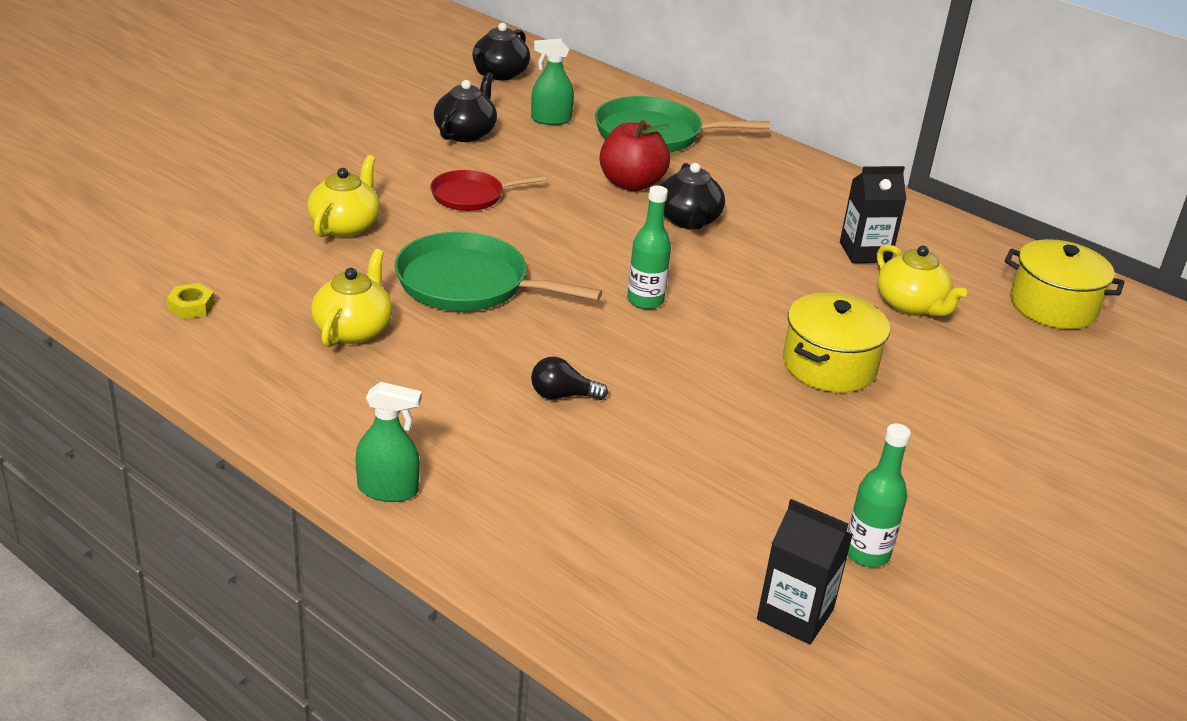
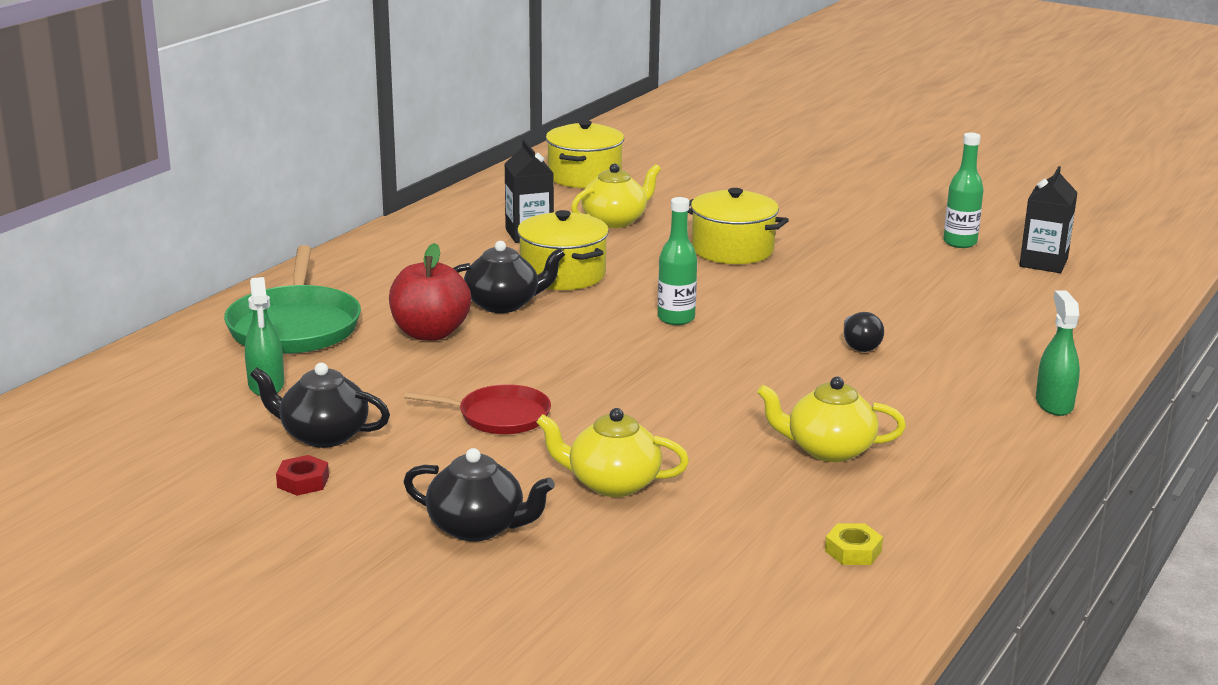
camera: 95 degrees left, 10 degrees down
green pan [395,232,602,311] -> none
red pan [430,170,546,211] -> red pan turned 60 degrees counterclockwise [404,384,551,434]
black teapot [472,23,530,81] -> black teapot moved to [403,448,555,542]
none -> red nut [276,455,329,496]
none -> yellow pot [517,210,609,290]

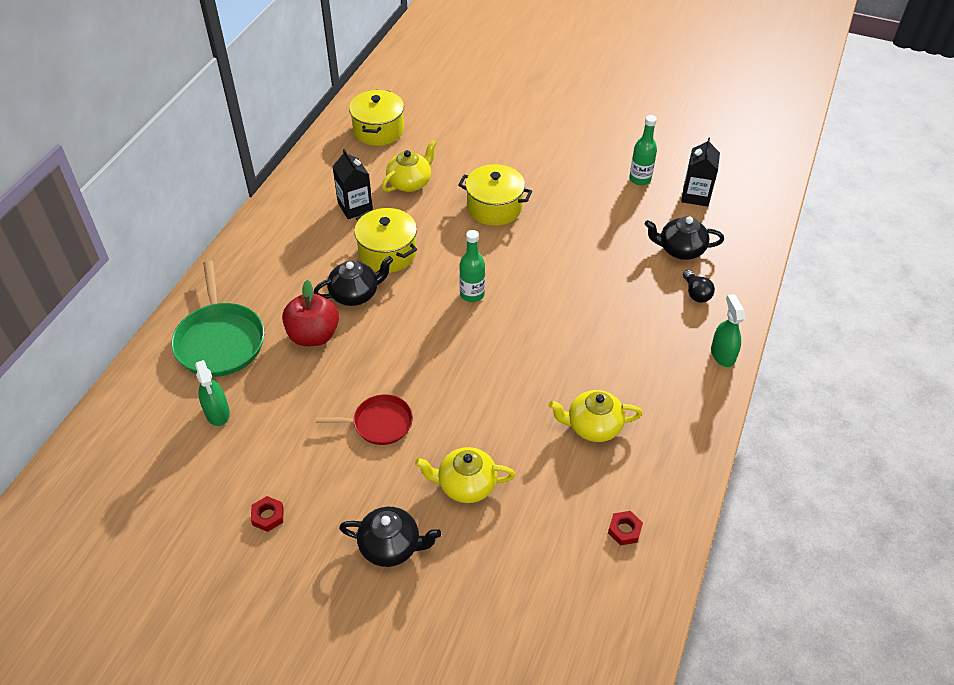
camera: 10 degrees left, 25 degrees up
black teapot [250,363,390,448] -> black teapot moved to [645,216,724,260]
yellow nut [825,523,883,565] -> red nut [608,511,643,545]
black light bulb [844,312,884,352] -> black light bulb moved to [683,270,715,303]

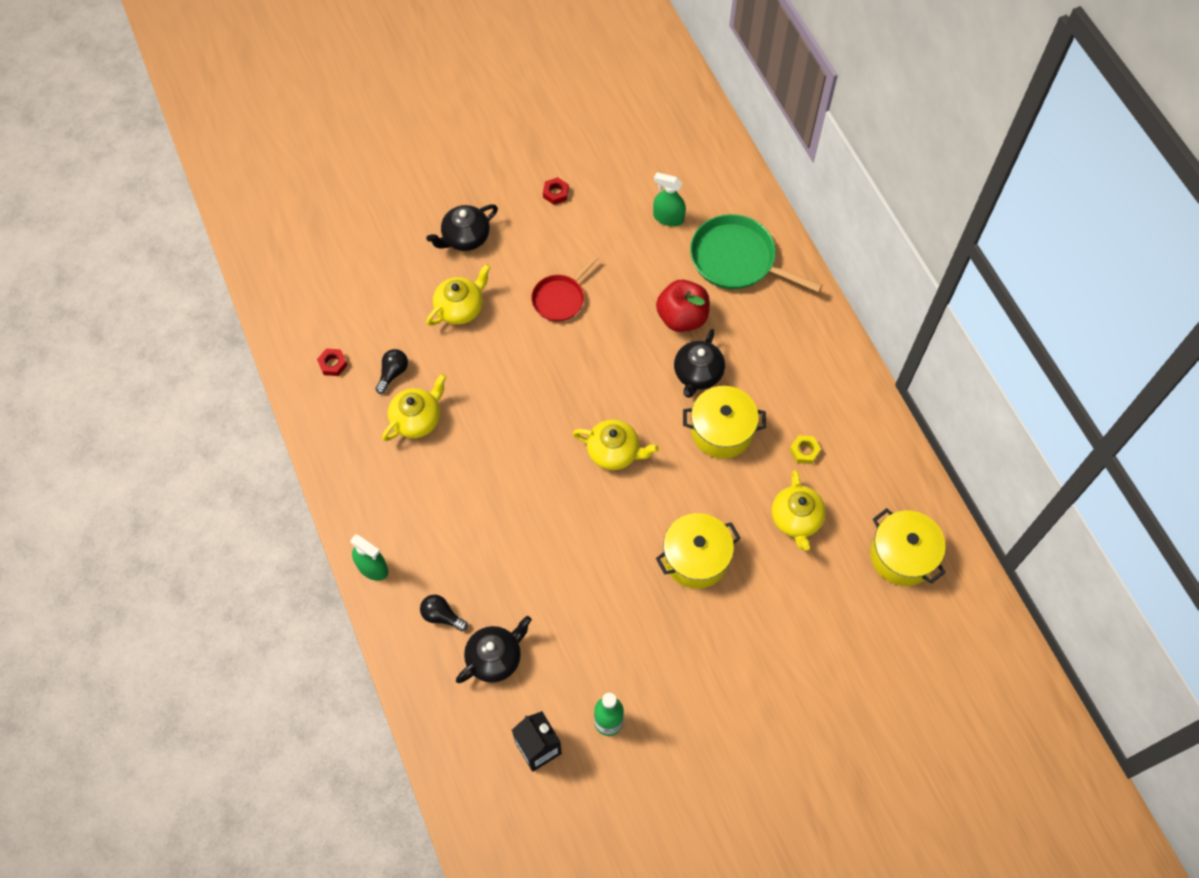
camera: 135 degrees right, 15 degrees up
black carton [332,149,373,219] -> yellow nut [790,435,821,464]
green bottle [459,230,485,302] -> yellow teapot [573,419,659,470]
none -> black light bulb [375,349,408,394]

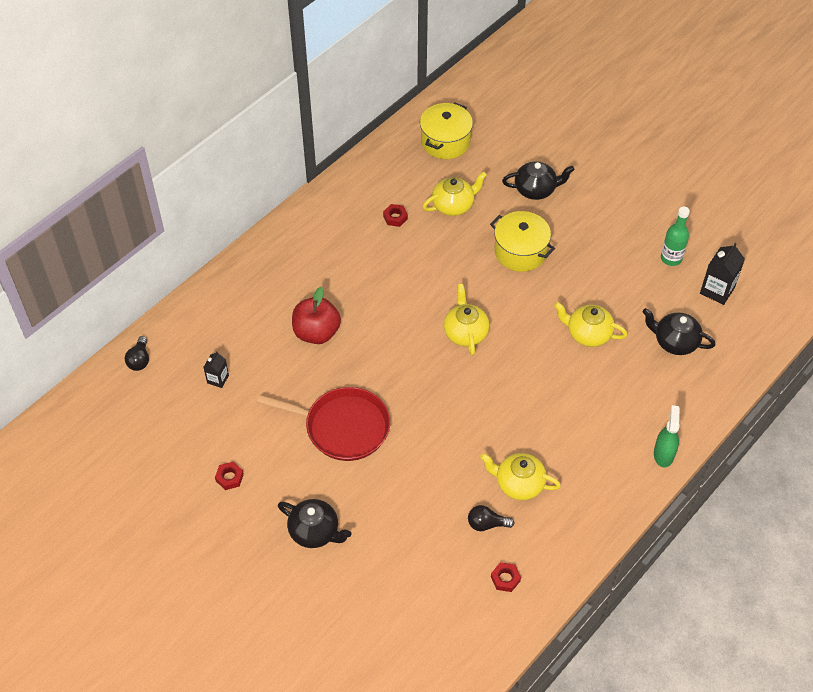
camera: 115 degrees left, 10 degrees down
black light bulb [420,594,468,631] -> black light bulb moved to [125,336,149,371]
yellow teapot [426,264,491,326] -> yellow teapot moved to [554,302,627,347]
red pan [531,256,598,322] -> red pan [257,387,390,461], size x1.64
green spray bottle [653,172,686,226] -> black carton [203,351,229,388]
black teapot [674,329,725,398] -> black teapot moved to [502,161,575,200]
yellow pot [683,386,766,459] -> none
green pan [690,214,822,292] -> none
yellow nut [790,435,821,464] -> red nut [383,204,408,227]

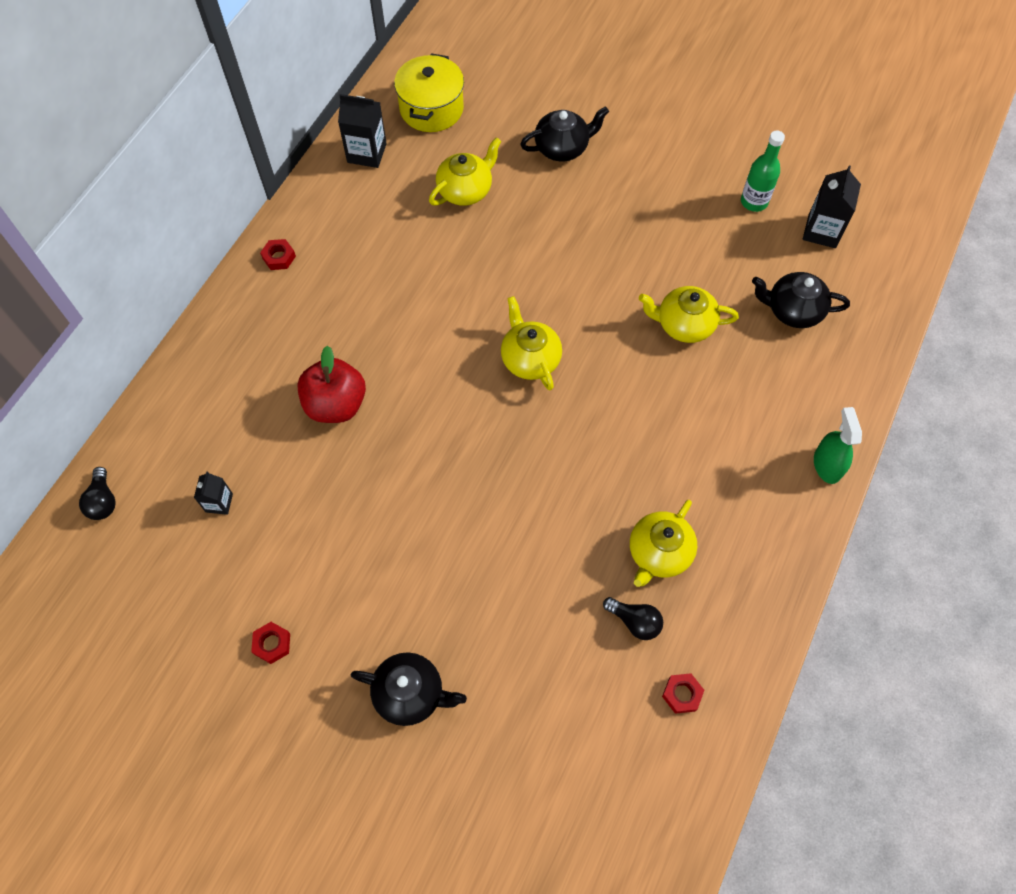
camera: 15 degrees left, 10 degrees up
red pan [257,387,390,461] -> none
red nut [383,204,408,227] -> red nut moved to [260,239,296,270]
black light bulb [468,505,515,531] -> black light bulb turned 135 degrees counterclockwise [603,597,663,640]
yellow teapot [480,453,561,500] -> yellow teapot turned 60 degrees counterclockwise [630,500,697,587]
yellow pot [490,211,555,272] -> none
none -> black carton [338,94,387,168]

